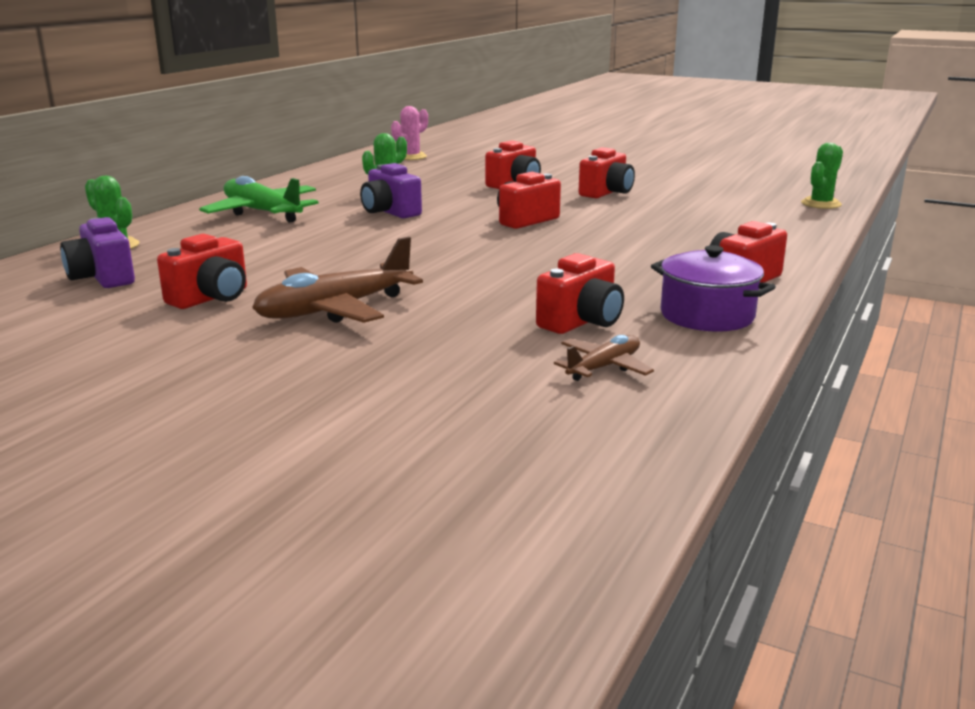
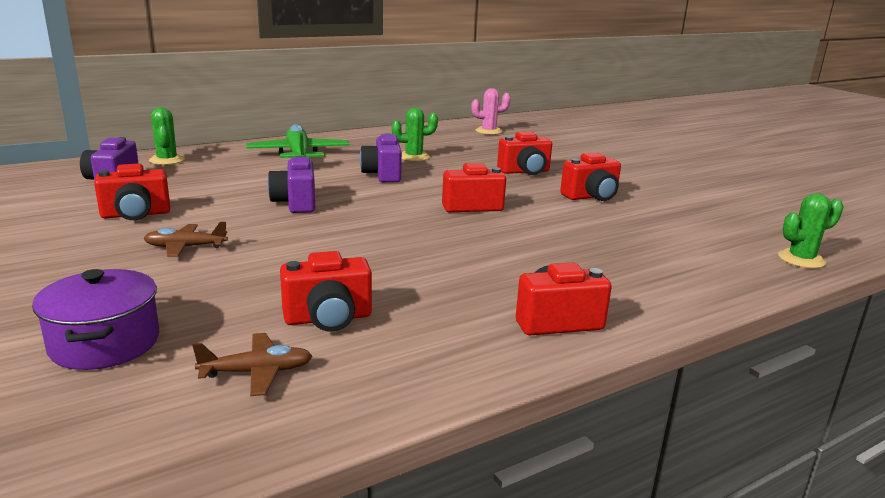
camera: 30 degrees right, 0 degrees up
brown plane [252,237,423,323] -> brown plane [144,222,228,257], size x0.54
purple pot [651,245,776,332] -> purple pot moved to [32,269,159,370]
none -> purple camera [267,155,315,213]

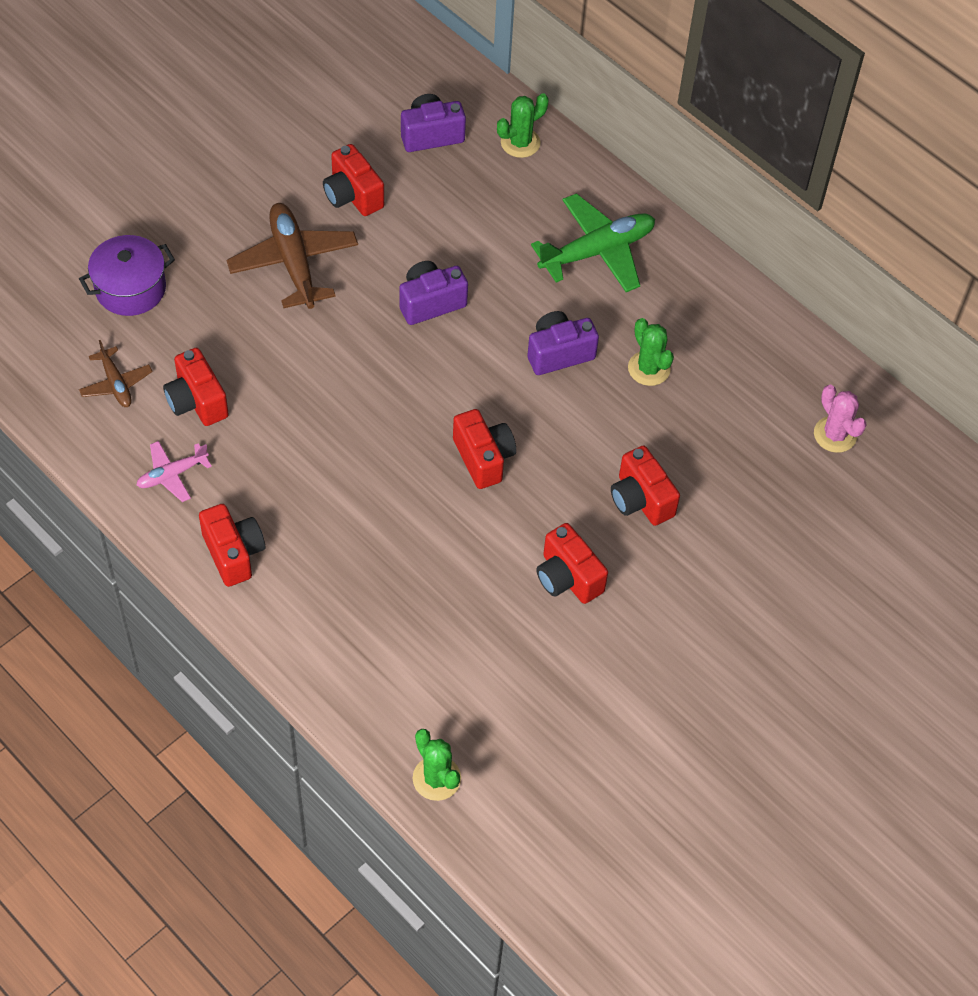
camera: 75 degrees right, 35 degrees up
brown plane [144,222,228,257] -> brown plane [226,203,358,309], size x1.84
none -> pink plane [136,441,212,502]

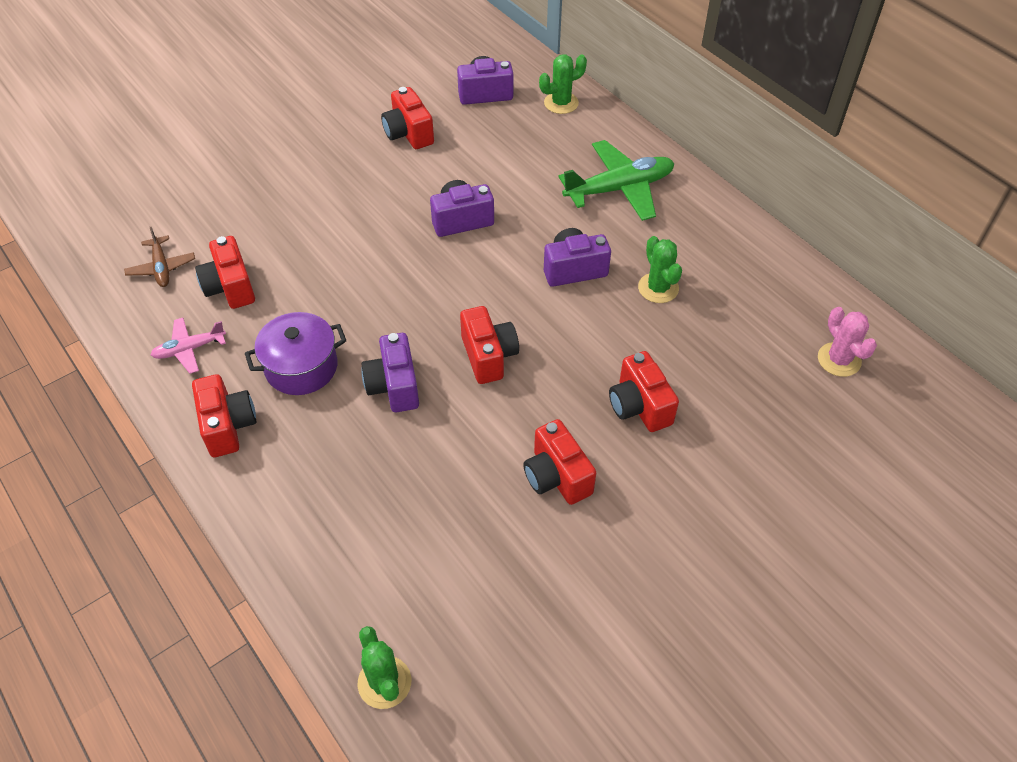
camera: 10 degrees right, 5 degrees down
purple pot [79,235,175,316] -> purple pot moved to [245,312,347,395]
brown plane [226,203,358,309] -> none
none -> purple camera [361,333,419,412]

